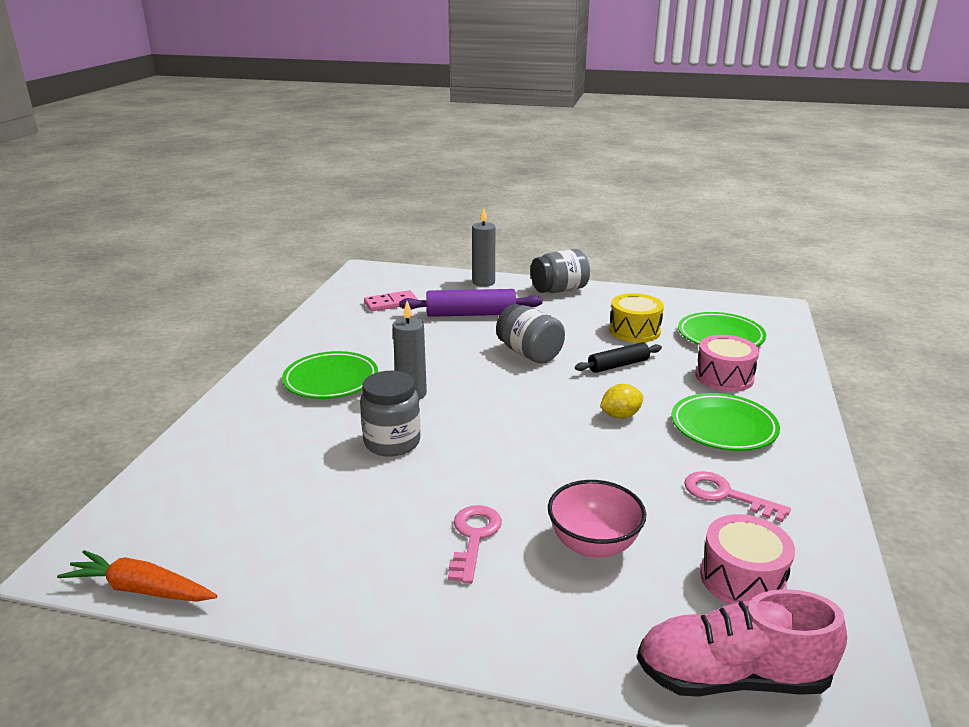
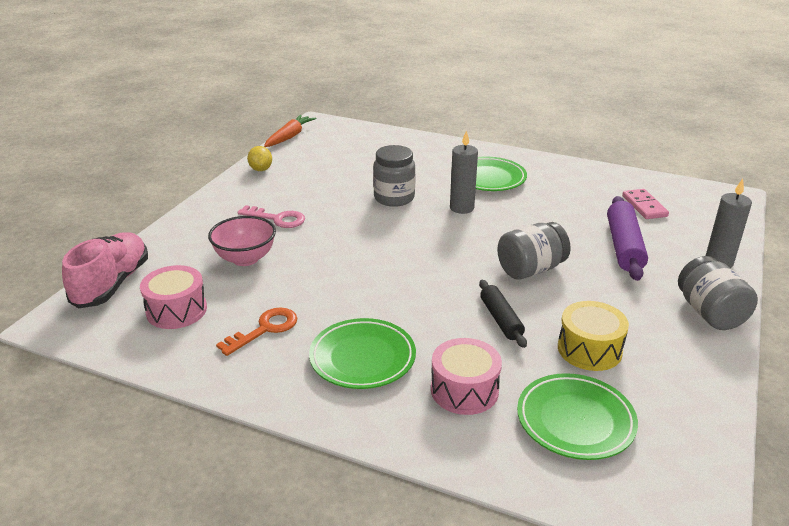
camera: 100 degrees right, 5 degrees up
yellow lemon [600,384,643,419] -> yellow lemon moved to [247,146,272,171]
pink key [684,471,791,522] -> orange key [216,307,297,356]

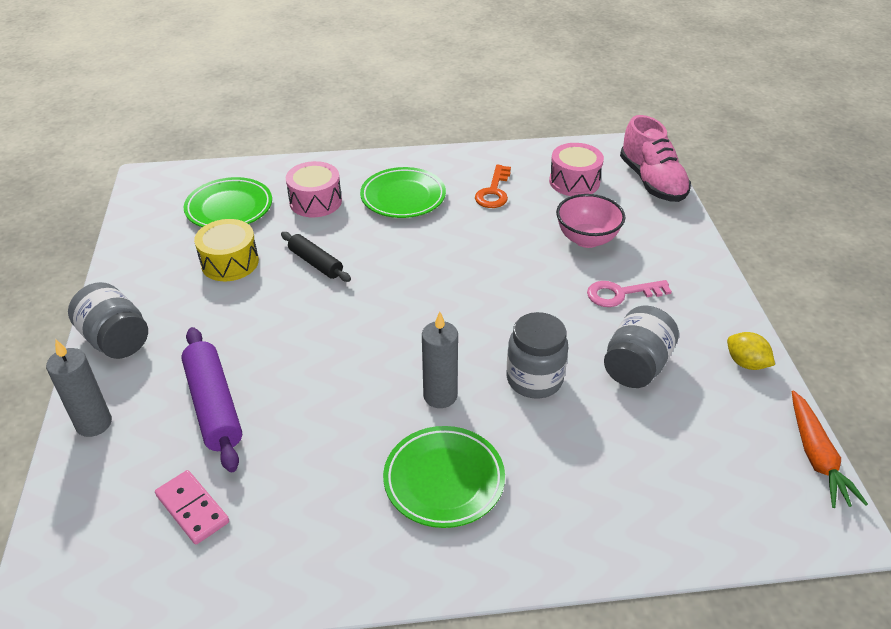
camera: 150 degrees right, 10 degrees up
grey jar [497,222,571,280] -> grey jar moved to [604,306,679,388]

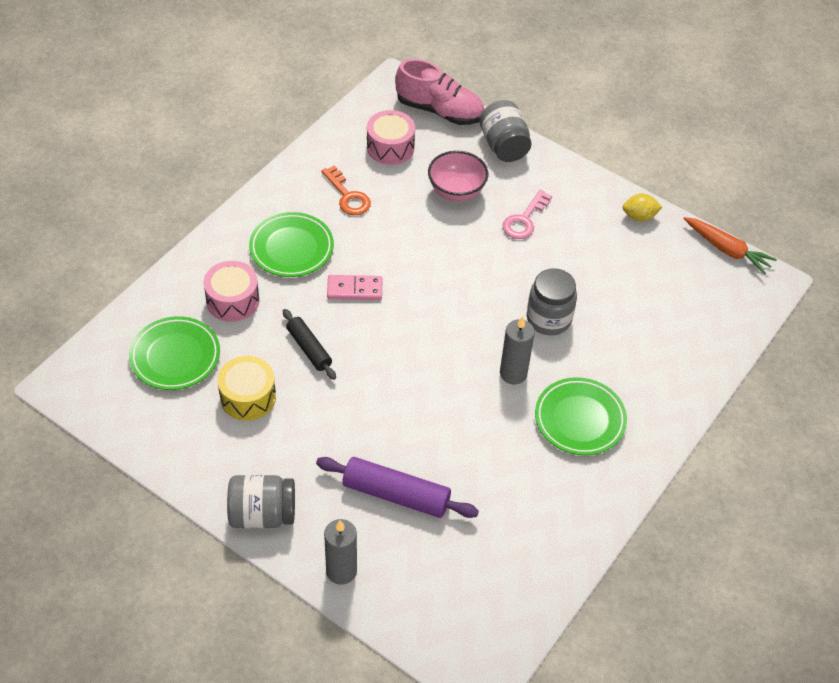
camera: 50 degrees left, 10 degrees up
pink domino [155,470,229,545] -> pink domino moved to [327,275,383,300]
black rolling pin [281,232,351,282] -> black rolling pin turned 60 degrees clockwise [283,309,336,380]
grey jar [604,306,679,388] -> grey jar moved to [479,100,532,162]

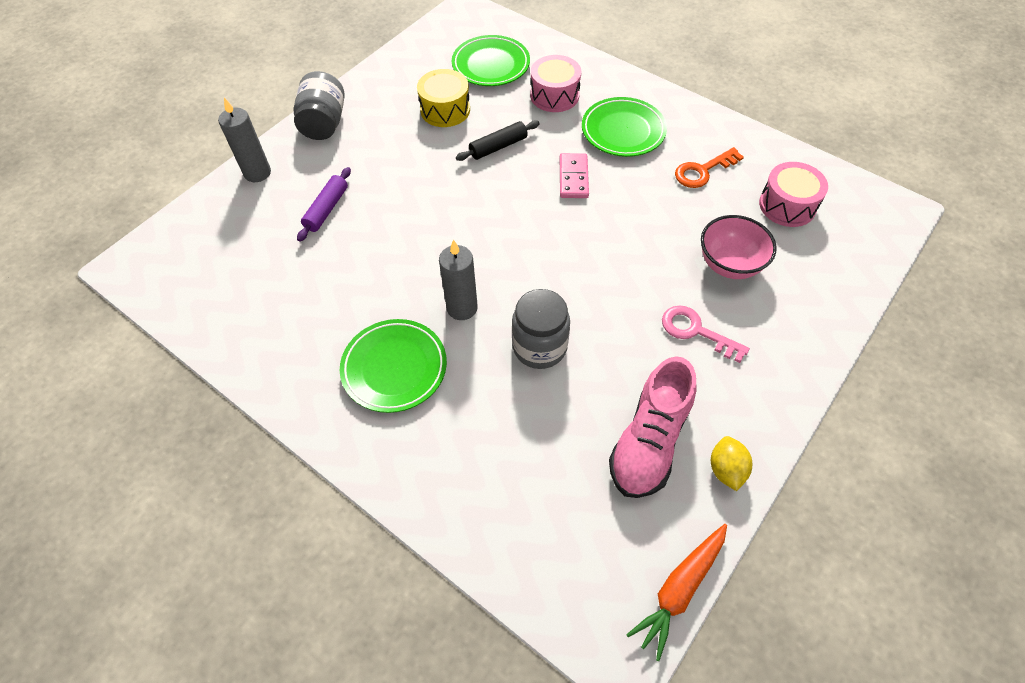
camera: 95 degrees right, 5 degrees up
purple rolling pin [316,457,479,518] -> purple rolling pin [297,167,351,242], size x0.63
pink shoe [395,59,484,125] -> pink shoe moved to [609,356,697,498]
grey jar [479,100,532,162] -> none

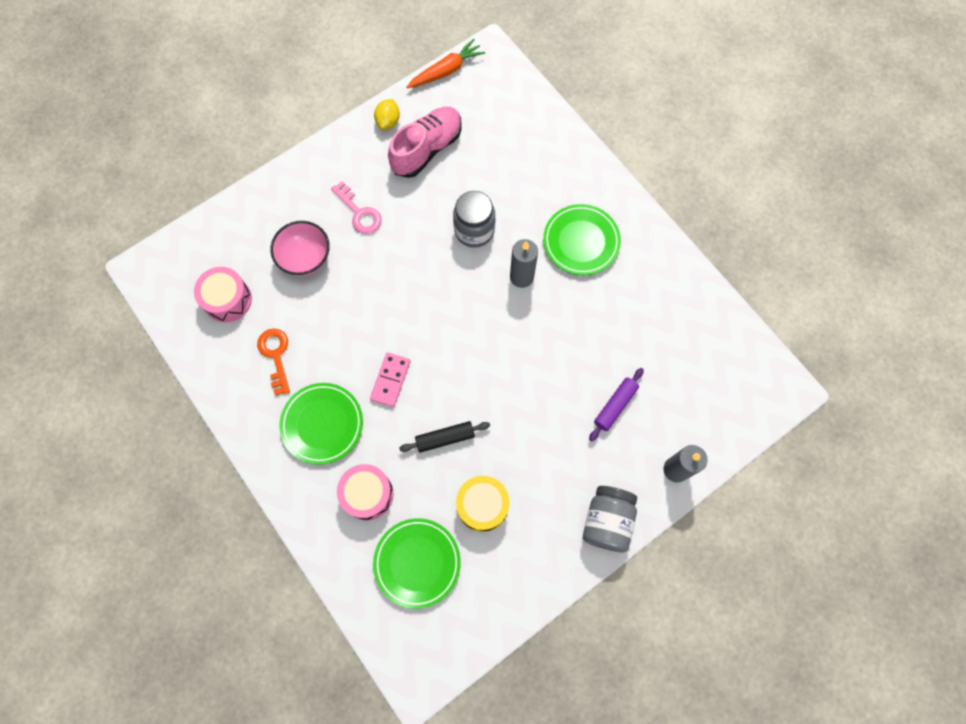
camera: 165 degrees left, 15 degrees up
orange key [675,147,744,188] -> orange key turned 90 degrees counterclockwise [257,328,290,396]

